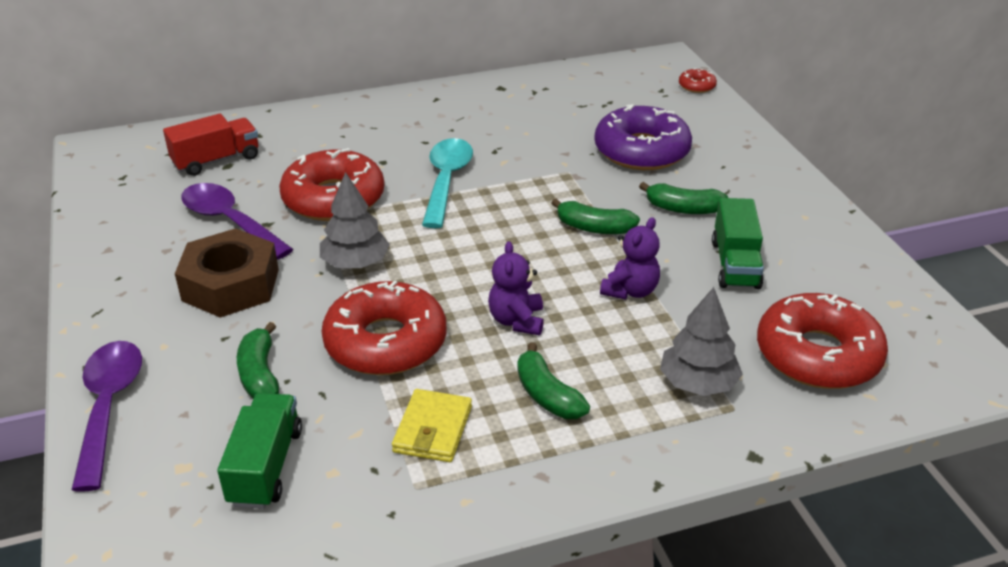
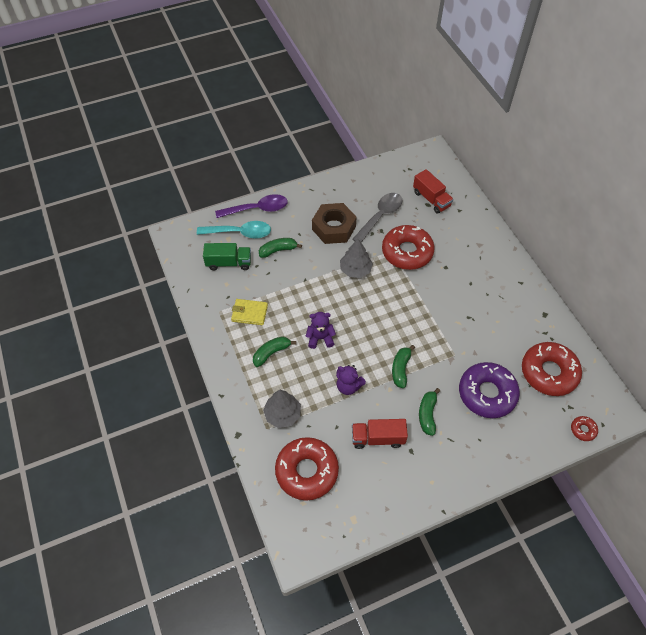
camera: 85 degrees right, 20 degrees up
purple spoon [181,183,293,260] -> grey spoon [352,193,402,243]
red donut [322,280,447,375] -> red donut moved to [522,342,582,396]
turquoise spoon [422,138,473,228] -> turquoise spoon moved to [197,221,271,239]
green truck [712,198,764,289] -> red truck [352,419,408,449]

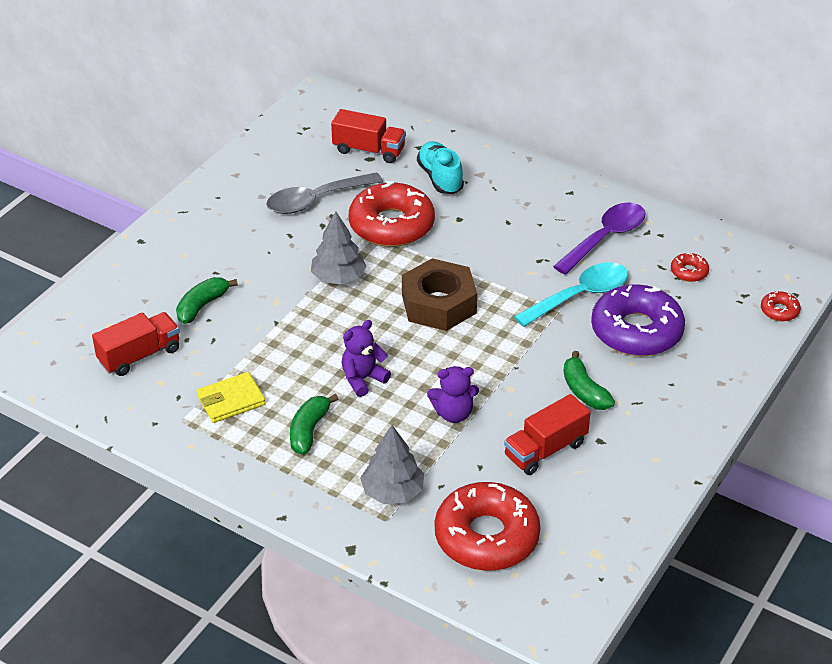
camera: 35 degrees left, 15 degrees down
turquoise spoon [197,221,271,239] -> turquoise spoon moved to [514,262,628,327]
green truck [203,243,251,270] -> red truck [92,312,180,376]
purple spoon [215,194,288,218] -> purple spoon moved to [553,202,645,275]
brown nut [312,203,357,244] -> brown nut moved to [402,258,477,331]
grey spoon [352,193,402,243] -> grey spoon turned 120 degrees counterclockwise [266,172,383,214]
green banana [392,345,415,388] -> none
red donut [522,342,582,396] -> red donut [671,253,709,282], size x0.43
none -> turquoise shoe [417,141,464,194]

